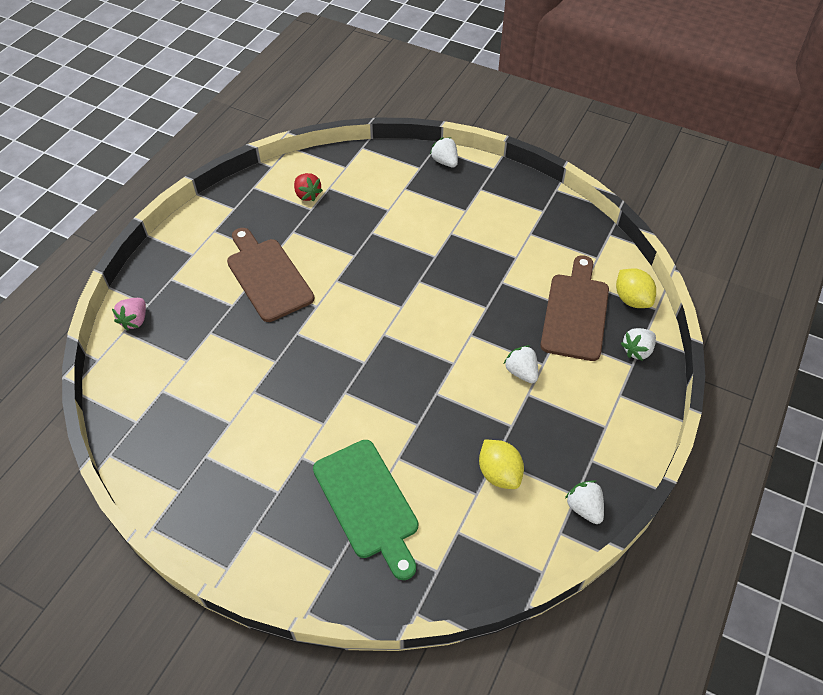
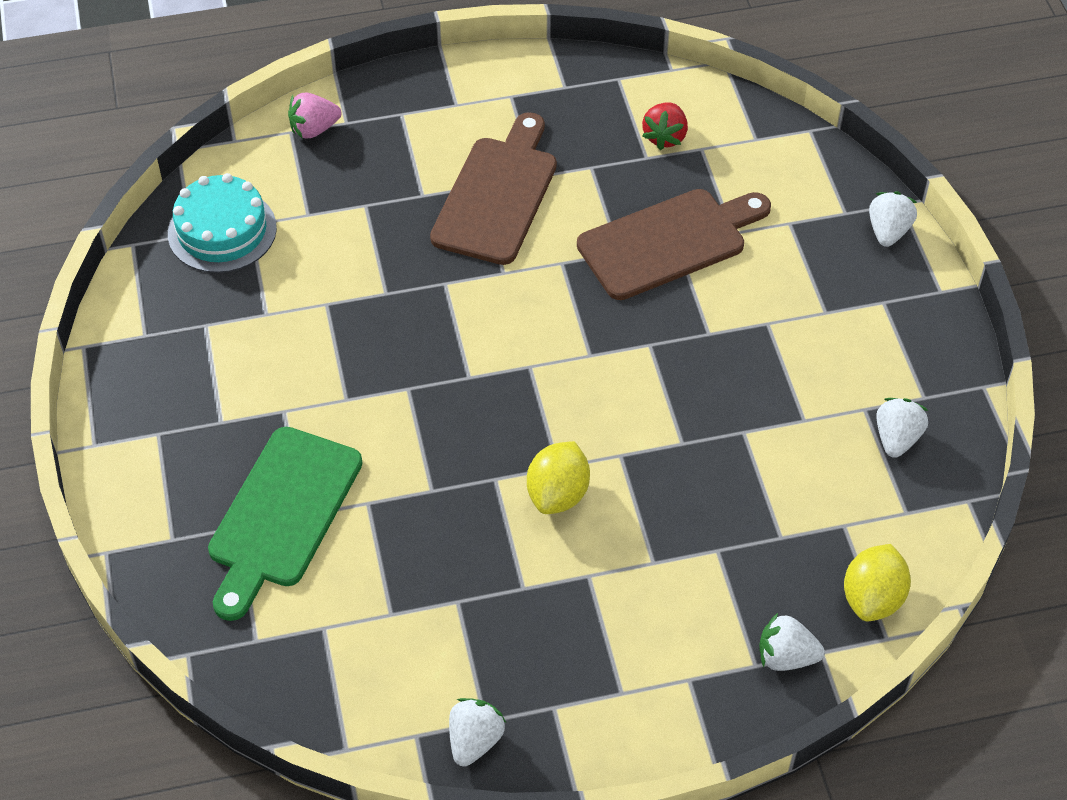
camera: 50 degrees right, 0 degrees up
yellow lemon [479,440,524,489] -> yellow lemon moved to [527,441,590,514]
white strawberry [504,345,538,383] -> white strawberry moved to [876,398,929,458]
brown cutting board [540,255,609,361] -> brown cutting board moved to [577,189,771,300]
none -> turquoise cake [168,173,277,273]

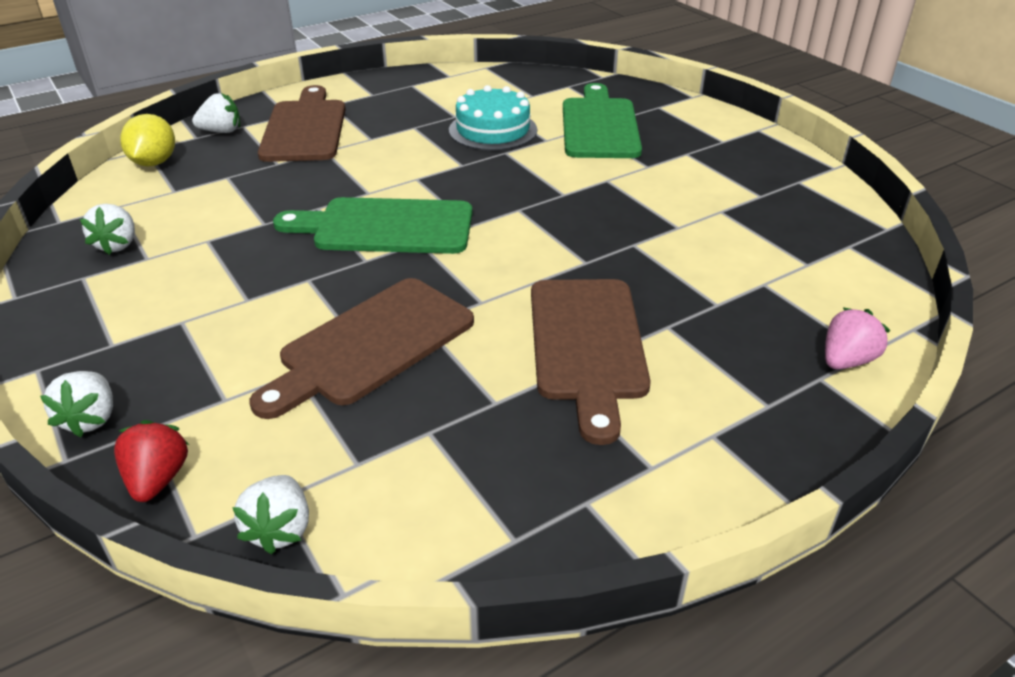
camera: 160 degrees right, 15 degrees down
turquoise cake [168,173,277,273] -> turquoise cake moved to [449,85,537,151]
white strawberry [449,698,506,766] -> white strawberry moved to [232,475,309,554]
yellow lemon [527,441,590,514] -> none
red strawberry [642,102,688,150] -> red strawberry moved to [114,420,189,502]
none -> brown cutting board [258,85,346,162]
none -> green cutting board [273,197,472,254]

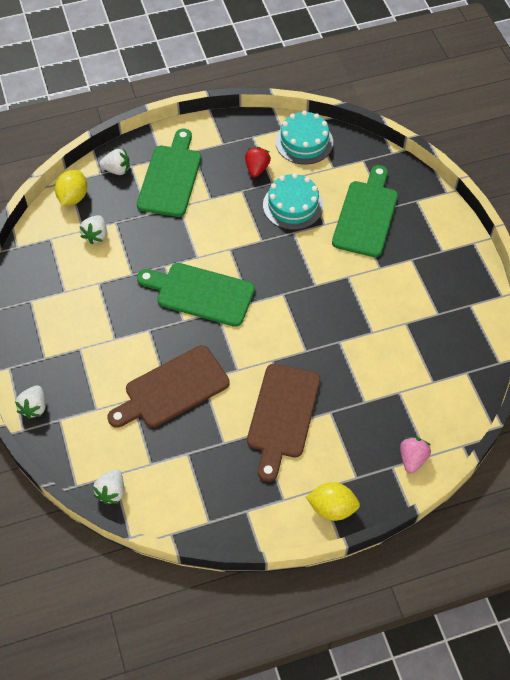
camera: 15 degrees right, 20 degrees up
white strawberry [80,204,135,255] -> white strawberry moved to [80,215,107,244]
red strawberry [114,420,189,502] -> red strawberry moved to [245,147,271,177]
brown cutting board [258,85,346,162] -> green cutting board [137,129,201,217]
pink strawberry [825,308,891,369] -> pink strawberry turned 45 degrees counterclockwise [400,437,431,473]
none -> turquoise cake [275,111,333,164]
none -> yellow lemon [306,482,360,521]

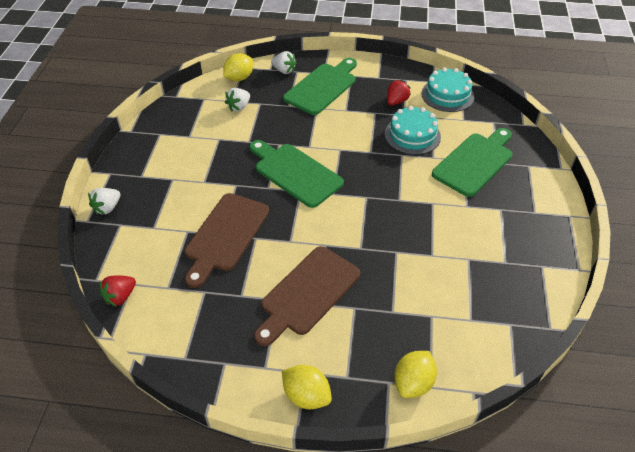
camera: 25 degrees right, 10 degrees down
white strawberry [93,469,124,504] -> red strawberry [99,276,136,307]
brown cutting board [107,345,230,428] -> brown cutting board turned 60 degrees counterclockwise [185,193,269,288]
pink strawberry [400,437,431,473] -> yellow lemon [394,351,437,398]

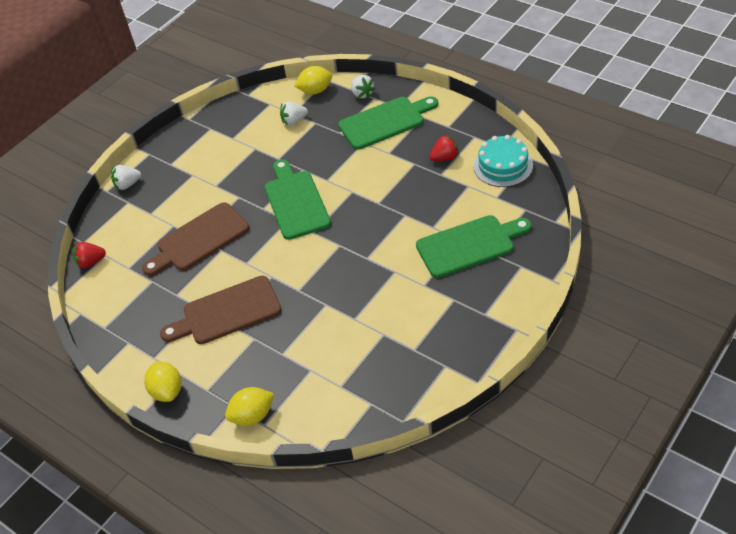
camera: 35 degrees right, 0 degrees up
turquoise cake [385,106,441,155] -> none

